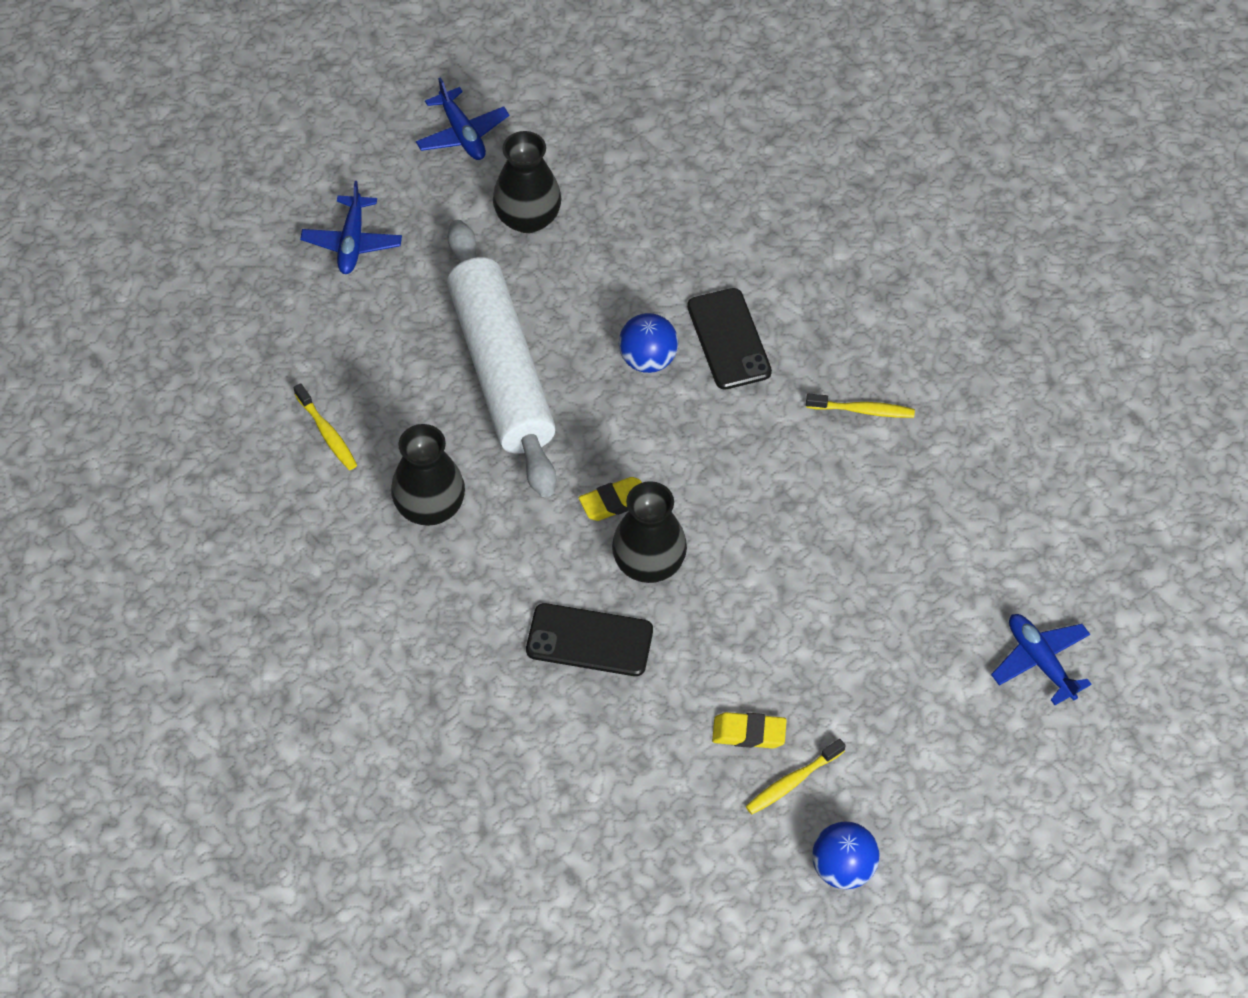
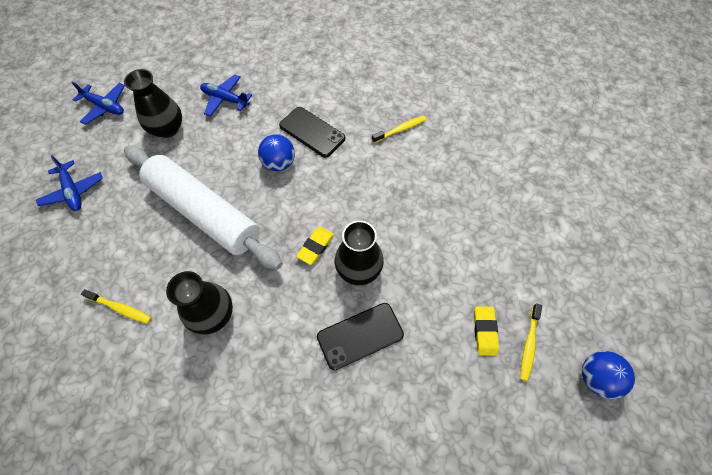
camera: 35 degrees left, 5 degrees up
yellow eraser [712,712,787,748] -> yellow eraser turned 60 degrees counterclockwise [474,306,499,356]
blue plane [991,614,1091,705] -> blue plane moved to [200,74,252,117]

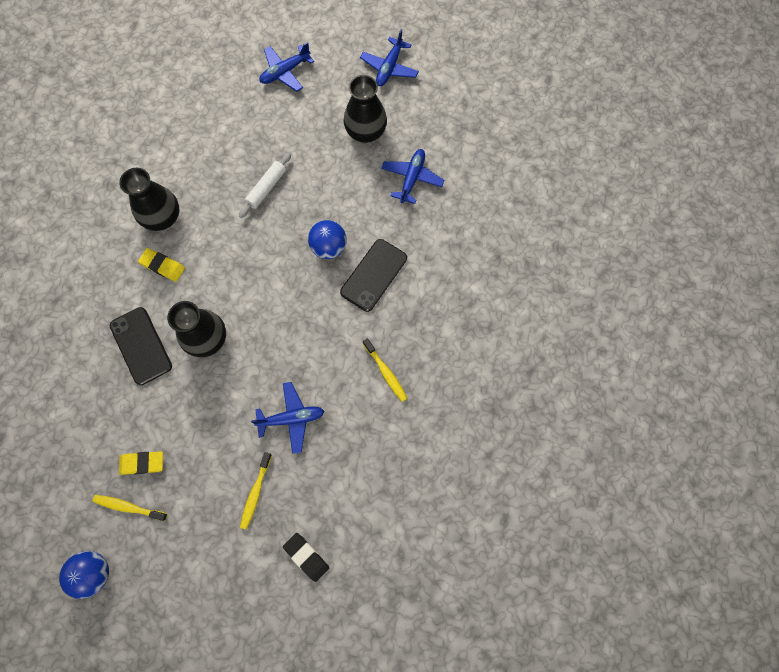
camera: 85 degrees right, 10 degrees up
yellow toothbrush [81,289,152,324] -> yellow toothbrush moved to [240,452,272,530]
white rolling pin [124,145,283,270] -> white rolling pin [239,153,291,218], size x0.40
yellow eraser [296,227,334,265] -> yellow eraser moved to [138,248,185,282]
none -> blue plane [251,382,325,454]
none -> black eraser [283,533,329,582]

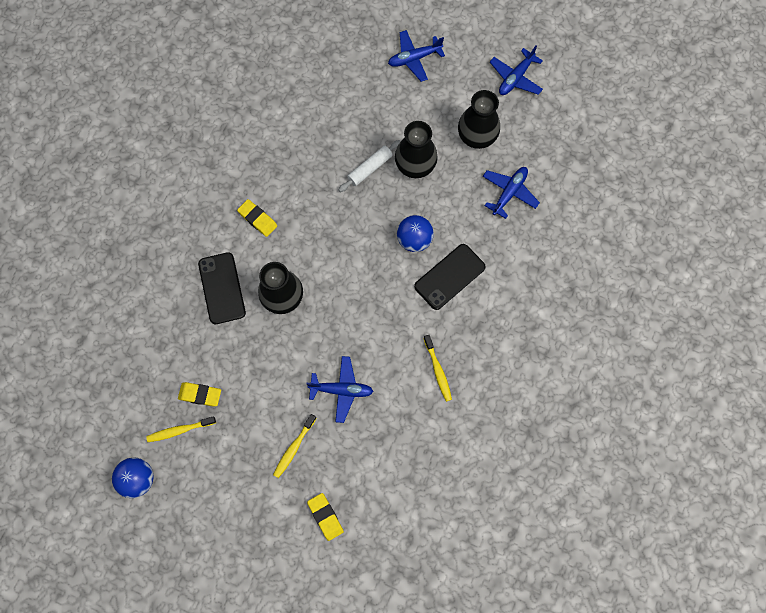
camera: 15 degrees right, 0 degrees up
yellow toothbrush [93,495,168,521] -> yellow toothbrush turned 45 degrees counterclockwise [146,416,216,442]
black vase [119,168,179,231] -> black vase moved to [395,121,438,178]
black eraser [283,533,329,582] -> yellow eraser [307,493,344,541]

